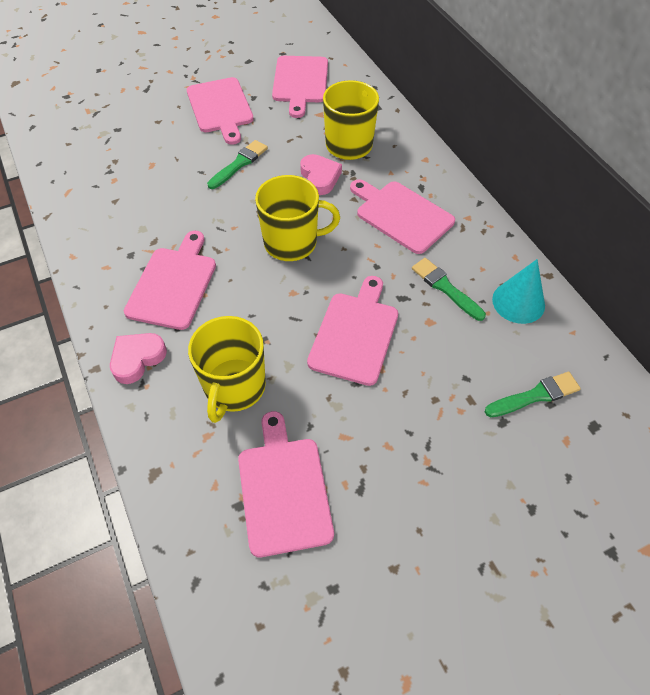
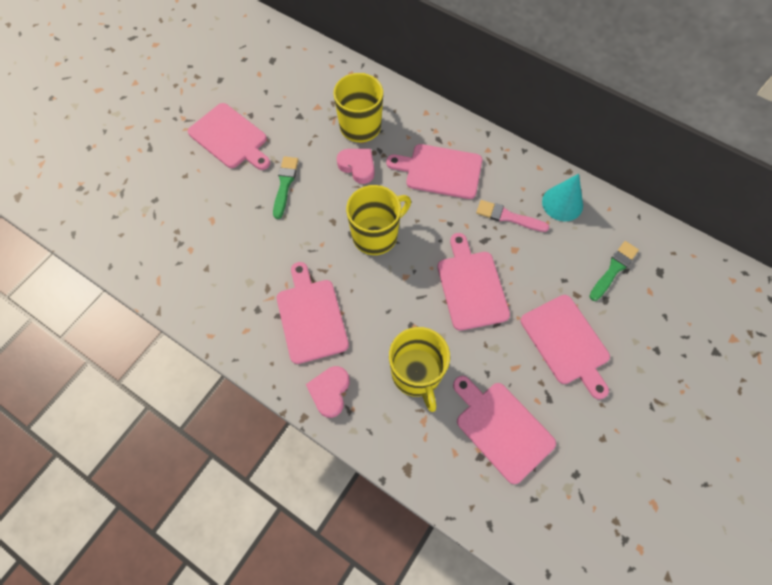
camera: 30 degrees left, 10 degrees up
pink cutting board [272,56,328,118] -> pink cutting board moved to [521,295,610,399]
green brush [412,258,486,321] -> pink brush [476,200,549,232]

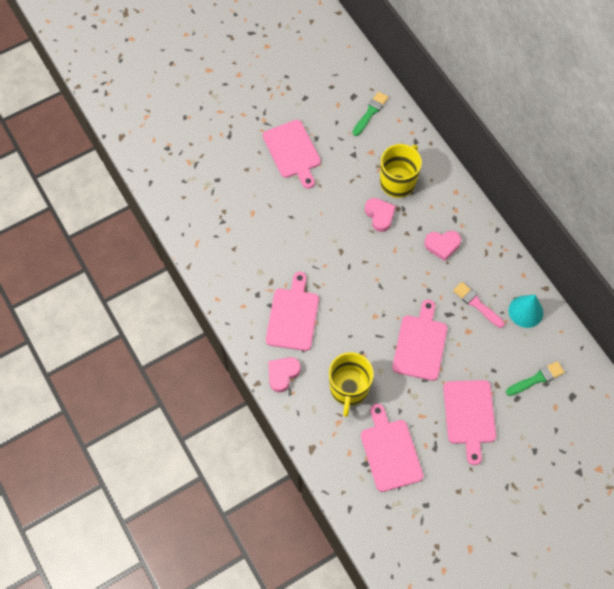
camera: 25 degrees right, 0 degrees up
green brush [273,156,298,219] -> green brush moved to [353,91,388,136]
yellow mug [346,185,411,255] -> none
pink cutting board [386,144,482,199] -> pink heart [424,231,461,261]

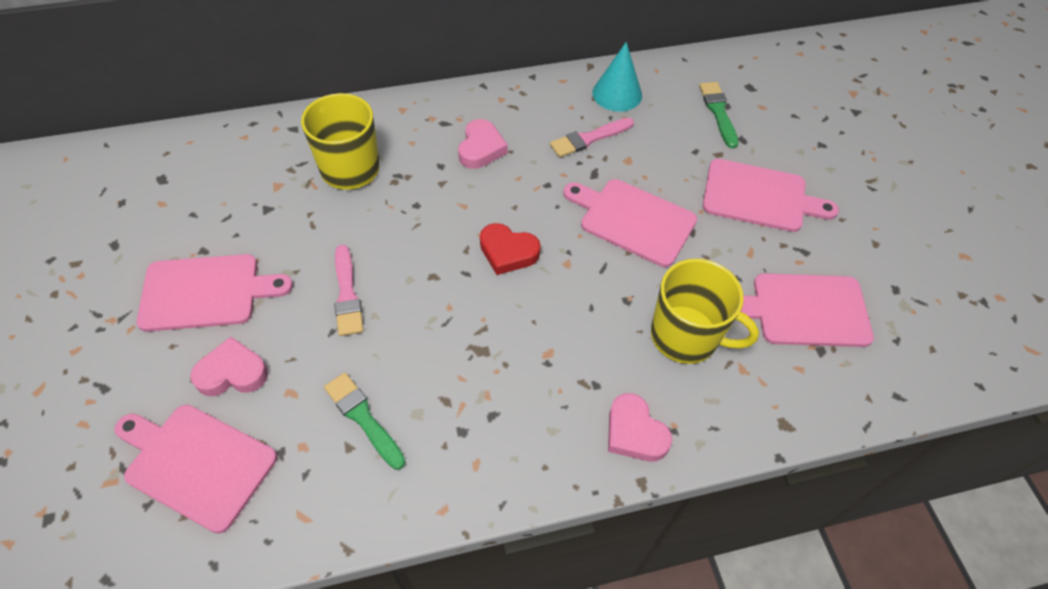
camera: 75 degrees left, 10 degrees down
pink cutting board [266,272,319,351] -> pink cutting board moved to [114,405,277,534]
green brush [353,91,388,136] -> green brush moved to [324,373,406,470]
pink heart [365,198,396,232] -> pink heart moved to [190,337,268,396]
none -> pink brush [334,245,364,336]
none -> red heart [480,223,541,275]

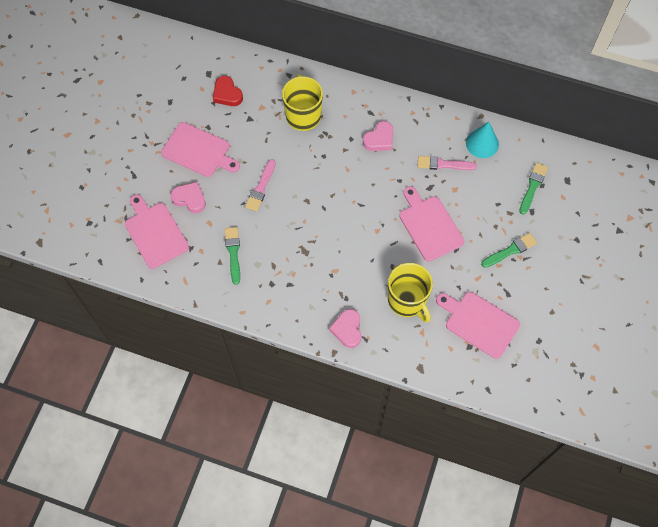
camera: 35 degrees right, 10 degrees up
red heart [480,223,541,275] -> red heart moved to [213,76,243,106]
pink cutting board [703,159,839,232] -> green brush [481,233,537,268]

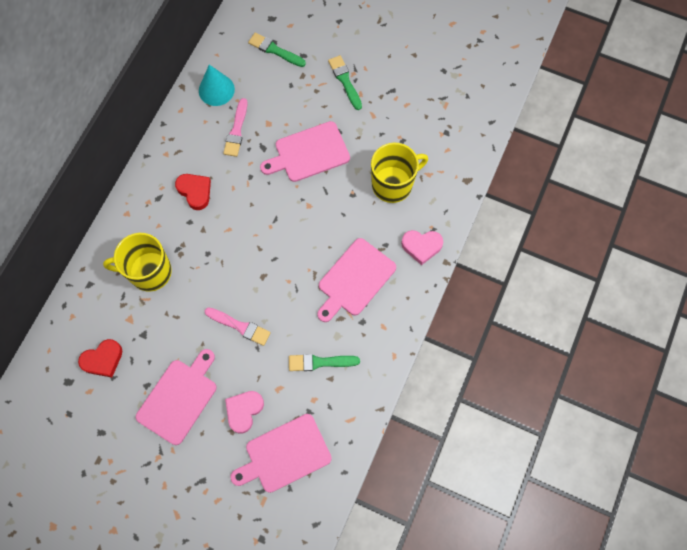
camera: 85 degrees left, 5 degrees up
pink heart [363,121,393,151] -> red heart [175,174,211,210]
pink cutting board [436,292,520,359] -> pink cutting board moved to [317,238,396,322]

